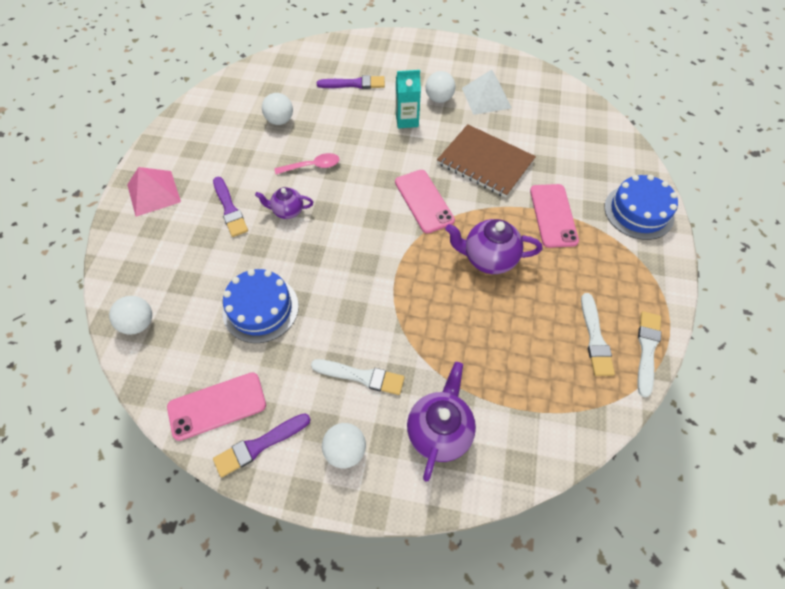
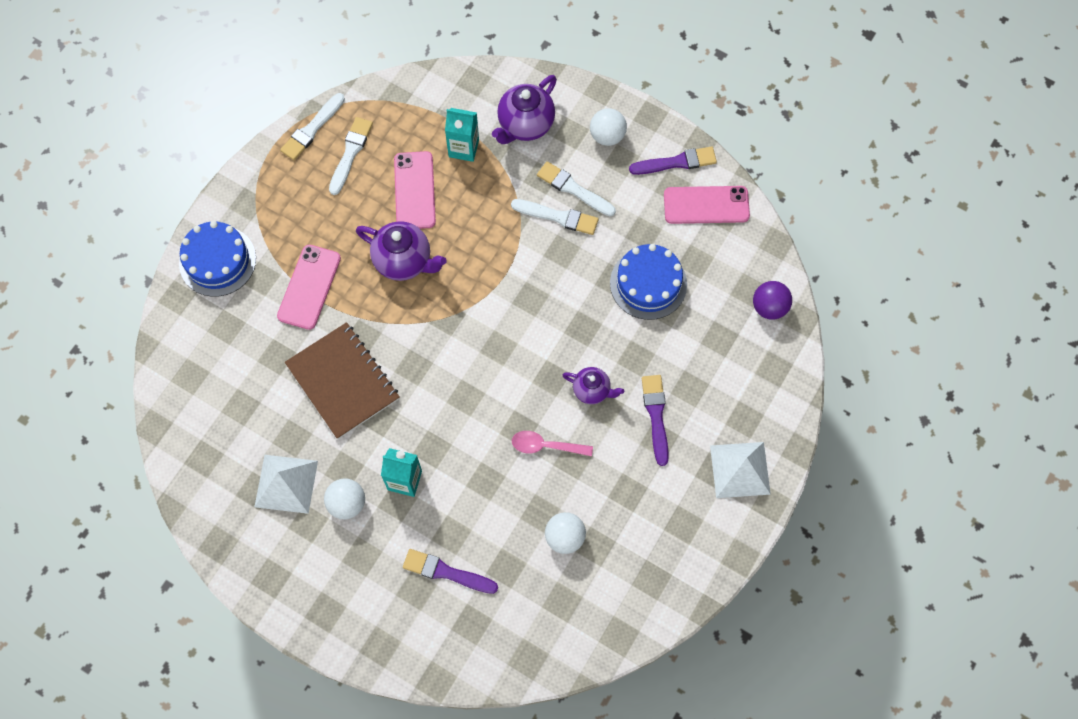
camera: 160 degrees left, 10 degrees up
white ball [109,296,152,335] -> purple ball [753,281,792,320]
pink pyramid [127,167,181,217] -> white pyramid [710,442,771,498]
pink phone [395,170,455,234] -> pink phone moved to [394,151,436,229]
none -> turquoise carton [445,108,479,162]
none -> white brush [511,199,598,235]

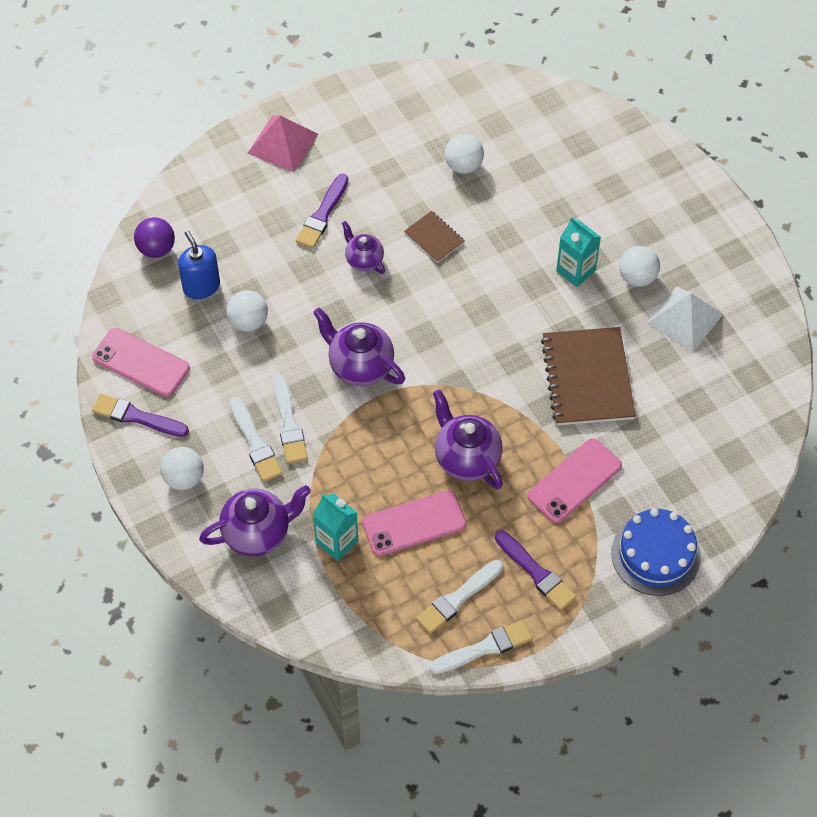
camera: 150 degrees left, 10 degrees down
pink phone [394,151,436,229] -> pink phone turned 45 degrees clockwise [362,490,466,556]
purple brush [403,549,498,594] -> purple brush moved to [495,530,576,610]
white brush [511,199,598,235] -> white brush turned 150 degrees counterclockwise [274,375,308,464]
pink spoon [512,431,593,456] -> brown notebook [404,211,465,263]
blue cake [610,244,687,320] -> white ball [226,290,268,332]
white pyramid [710,442,771,498] -> pink pyramid [248,116,318,172]
none -> blue soap dispenser [178,231,220,299]
none -> purple teapot [313,308,405,386]

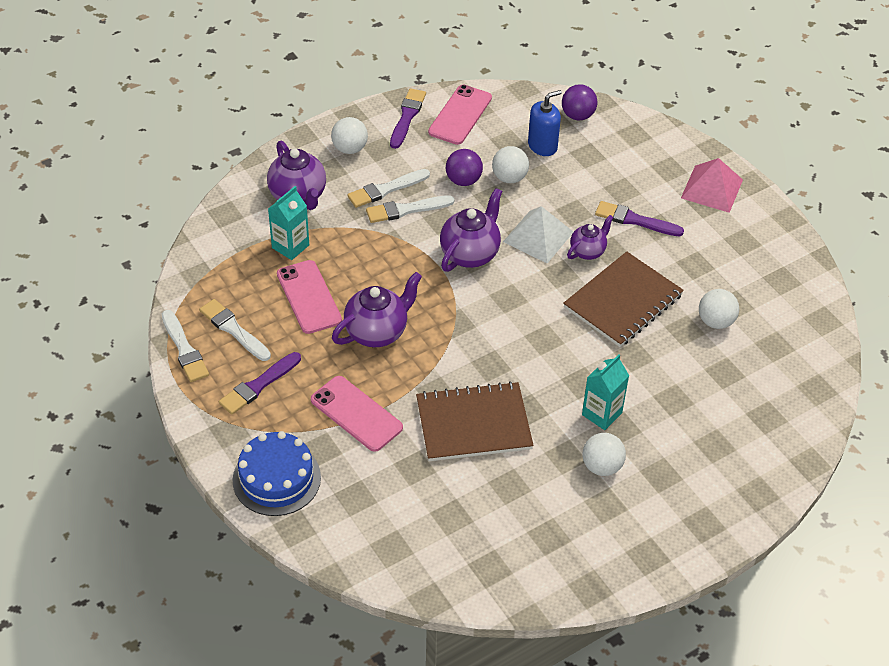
camera: 85 degrees right, 10 degrees down
brown notebook [404,211,465,263] -> brown notebook [563,251,684,347], size x2.02
white pyramid [646,286,723,352] -> white pyramid moved to [503,206,573,264]
none -> purple ball [446,149,483,186]

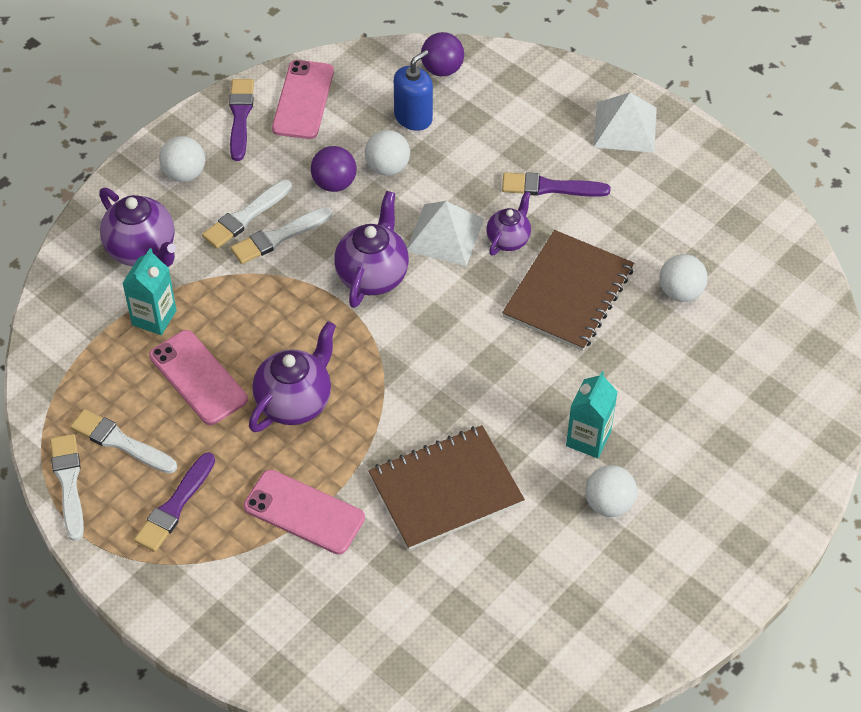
camera: 15 degrees left, 5 degrees up
white brush [162,310,209,382] -> white brush turned 150 degrees counterclockwise [50,434,84,541]
blue cake [233,431,321,516] -> none
pink pyramid [681,158,743,213] -> white pyramid [593,92,657,153]

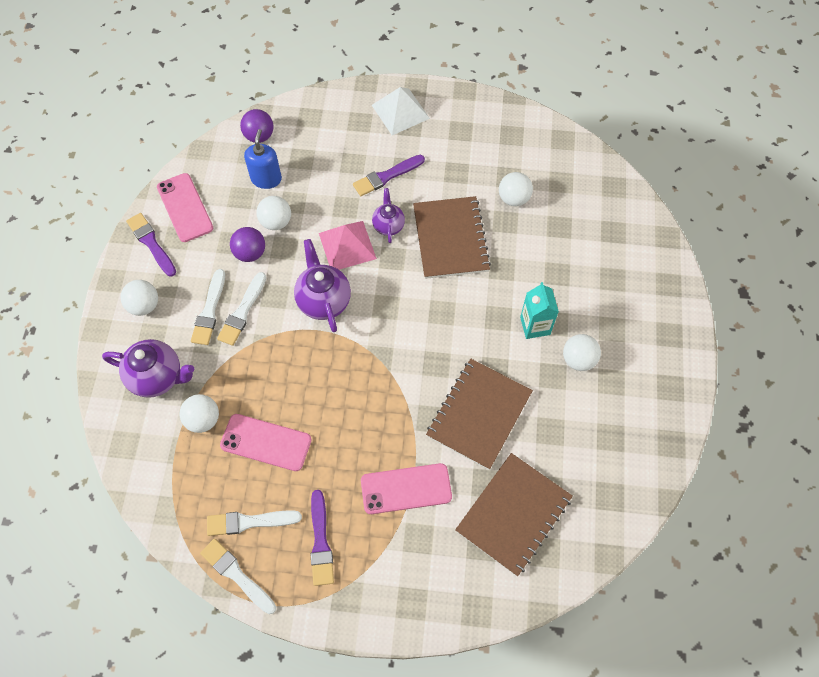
camera: 35 degrees left, 10 degrees up
turquoise carton [122,248,177,335] -> white ball [180,394,219,433]
purple teapot [249,321,336,432] -> none
white pyramid [407,201,484,266] -> pink pyramid [319,221,377,270]
none -> brown notebook [455,453,573,576]

